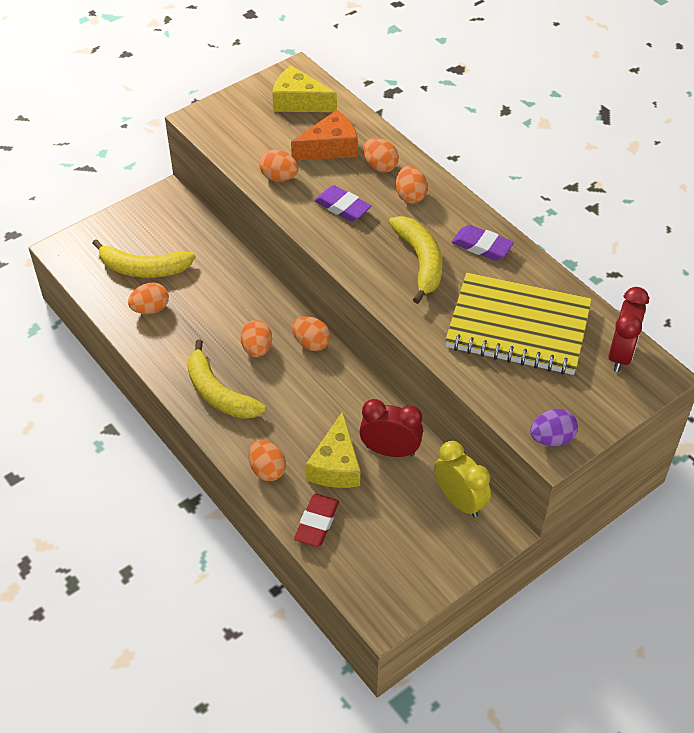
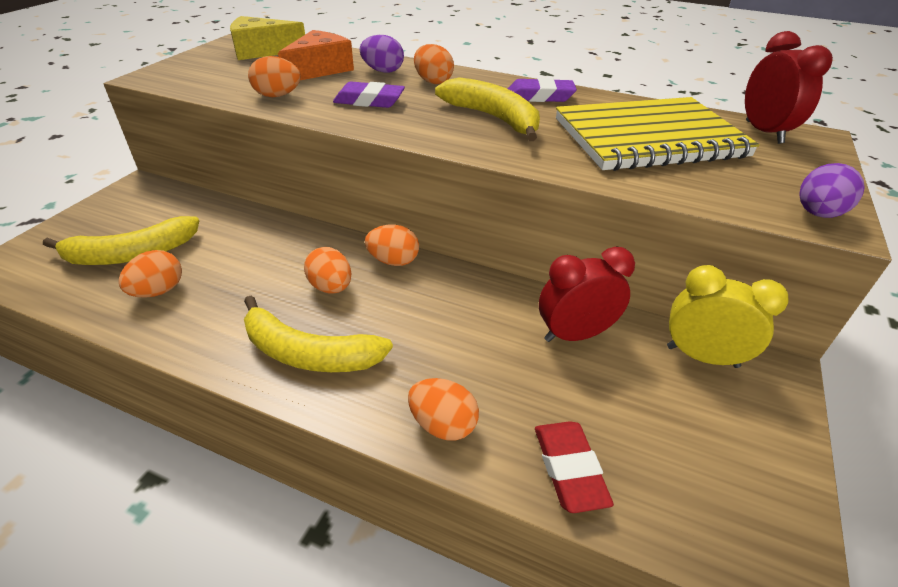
camera: 30 degrees left, 10 degrees down
yellow cheese [306,411,360,488] -> none
orange egg [363,138,399,173] -> purple egg [360,35,404,73]

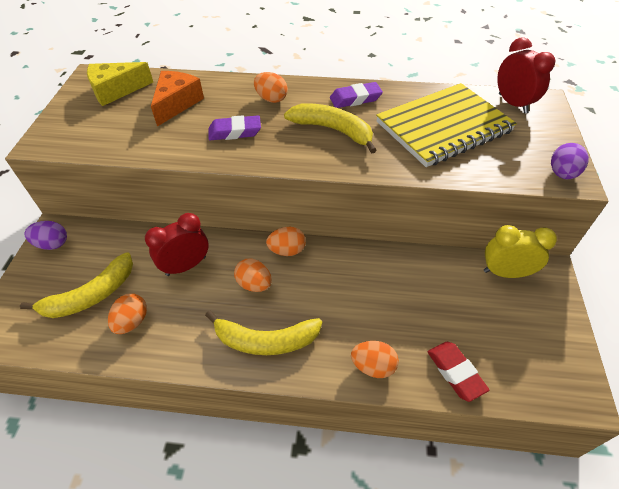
camera: 15 degrees left, 10 degrees up
orange egg [248,56,301,97] -> none
purple egg [360,35,404,73] -> purple egg moved to [24,221,67,250]
red clock [539,246,635,342] -> red clock moved to [145,213,209,276]

